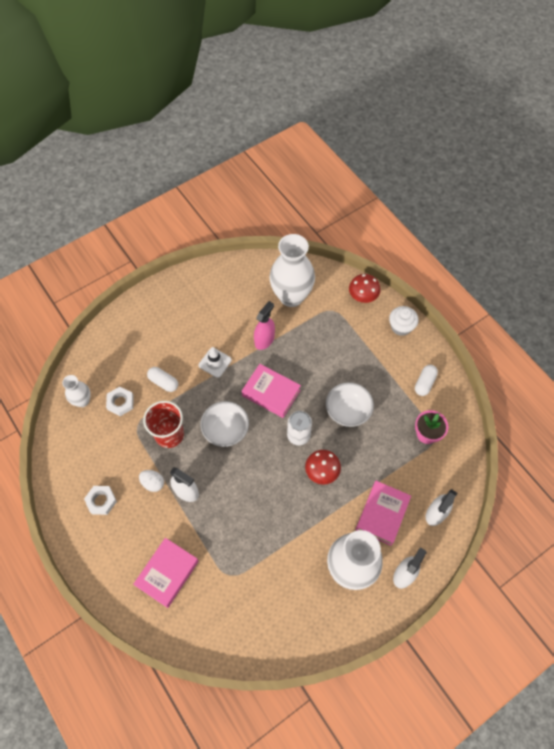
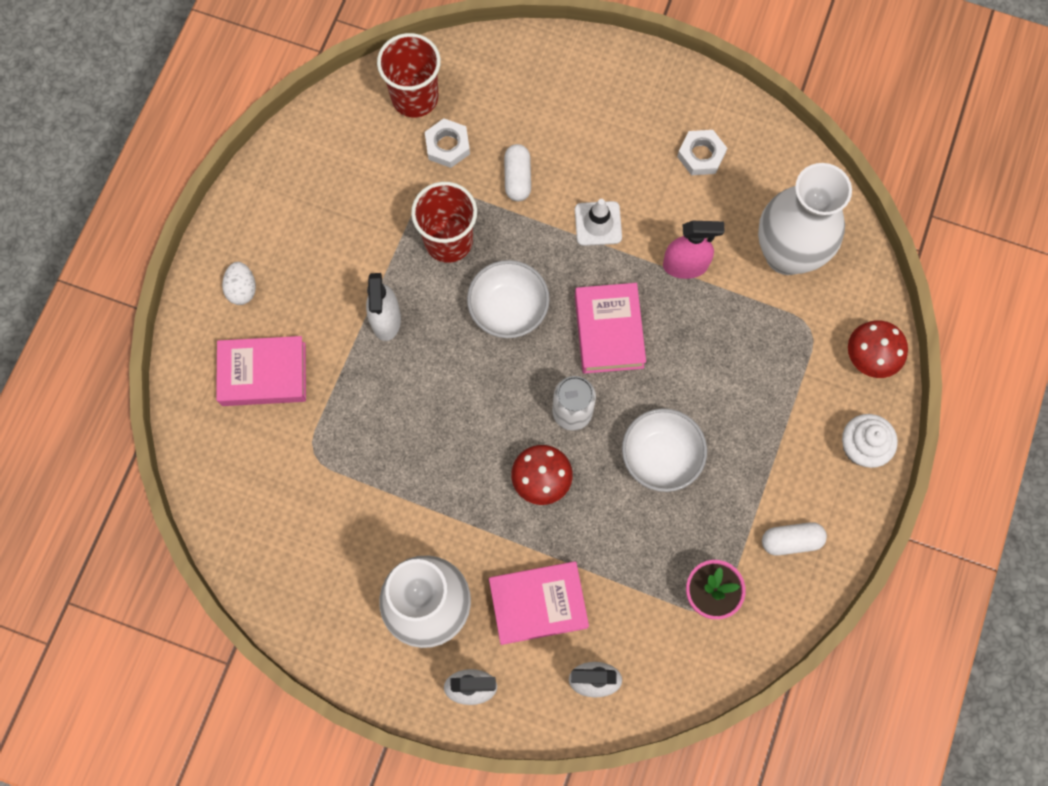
camera: 55 degrees right, 10 degrees up
white vase [62,375,91,407] -> red cup [377,33,441,117]
white nut [84,486,117,515] -> white nut moved to [677,130,727,175]
white egg [139,470,164,492] -> white egg moved to [222,262,256,305]

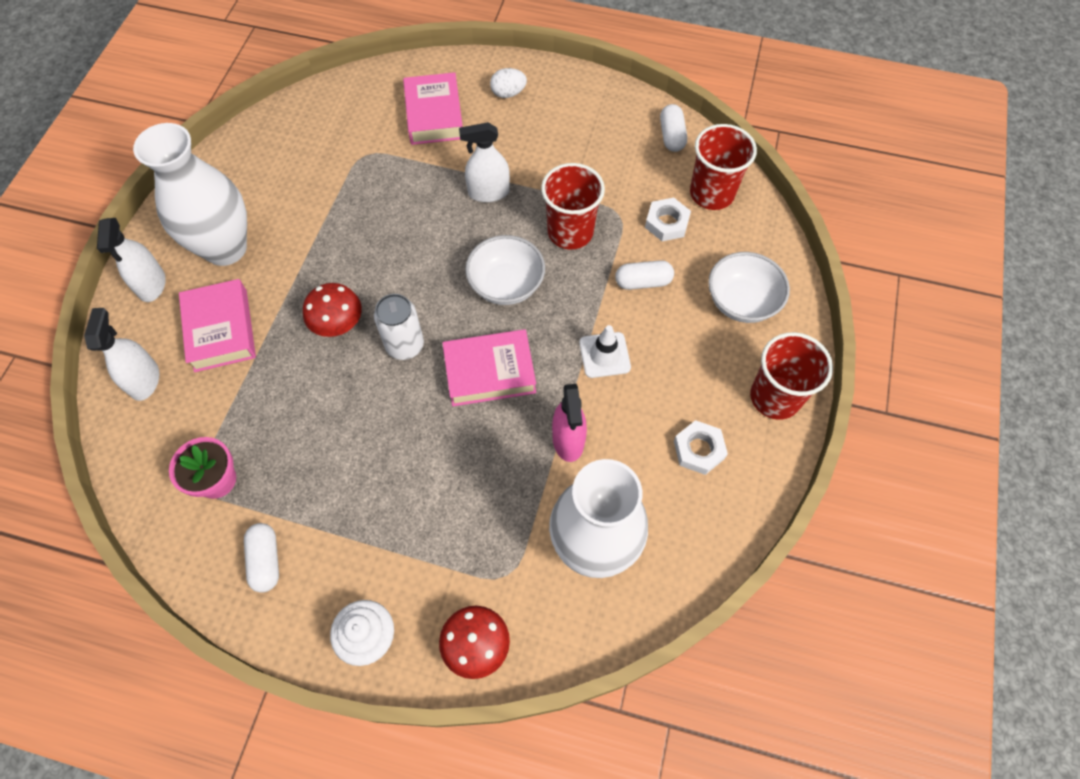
camera: 85 degrees right, 10 degrees down
white bowl [622,408,707,492] -> white bowl moved to [708,252,790,323]
none -> white capsule [660,104,687,152]
none -> red cup [750,332,833,420]

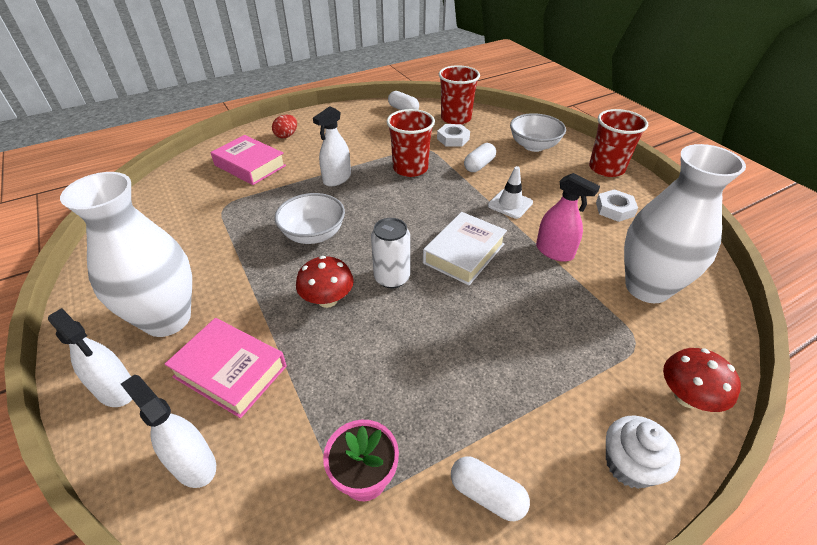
camera: 45 degrees left, 20 degrees down
pink book [442,329,536,406] -> white book [423,212,507,285]
white bowl [465,235,545,305] -> white bowl moved to [275,193,345,244]
white egg [490,68,527,98] -> red egg [272,115,297,138]

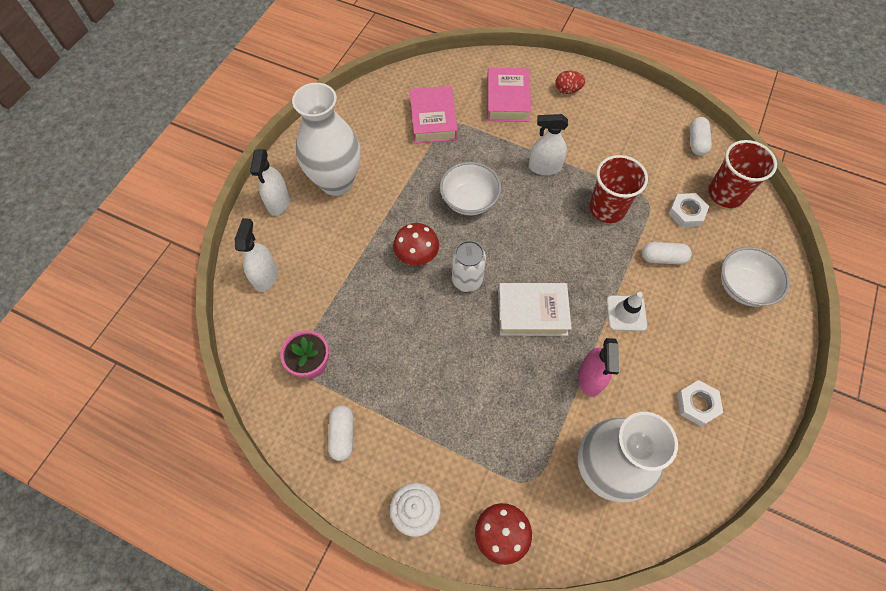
camera: 55 degrees right, 20 degrees up
pink book [164,318,287,418] -> pink book moved to [410,86,458,144]
red cup [589,109,648,177] -> none

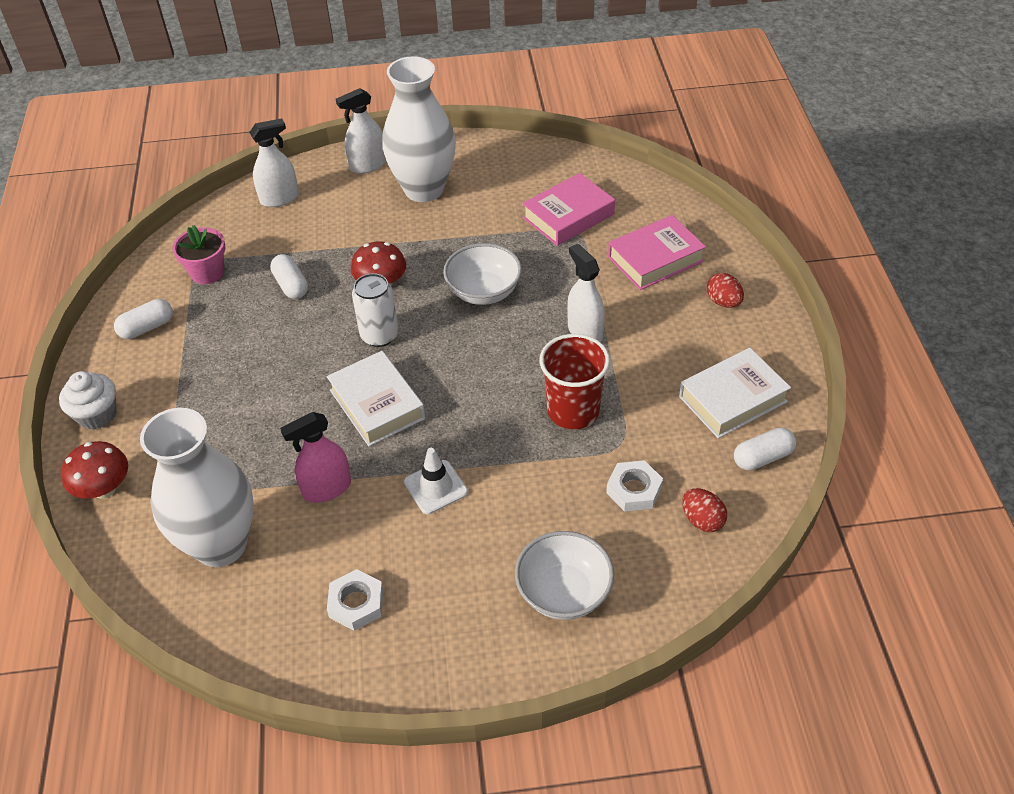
camera: 60 degrees right, 15 degrees down
white capsule [642,242,692,264] -> white capsule moved to [270,254,308,299]
red cup [708,140,777,208] -> red egg [682,488,727,532]
none -> white book [679,348,791,439]

